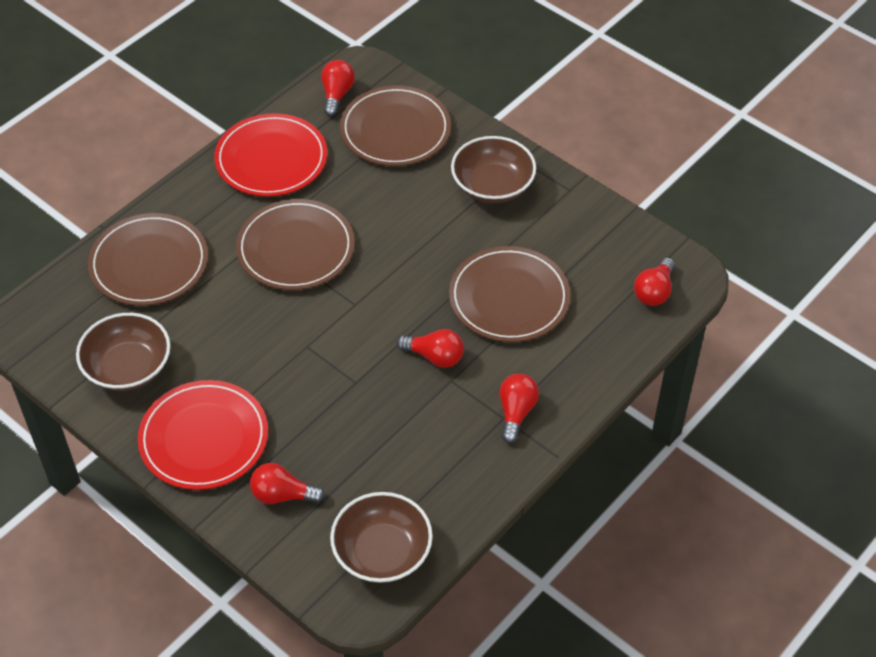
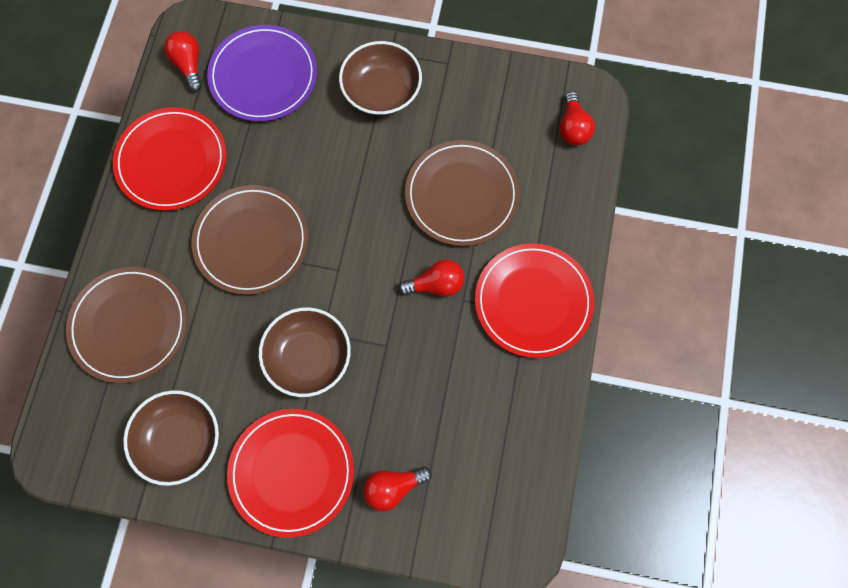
camera: 30 degrees left, 20 degrees up
brown bowl [330,492,433,583] -> brown bowl moved to [259,307,351,397]
brown plate [340,85,451,166] -> purple plate [207,25,317,122]
red light bulb [499,374,539,443] -> red plate [475,243,594,358]

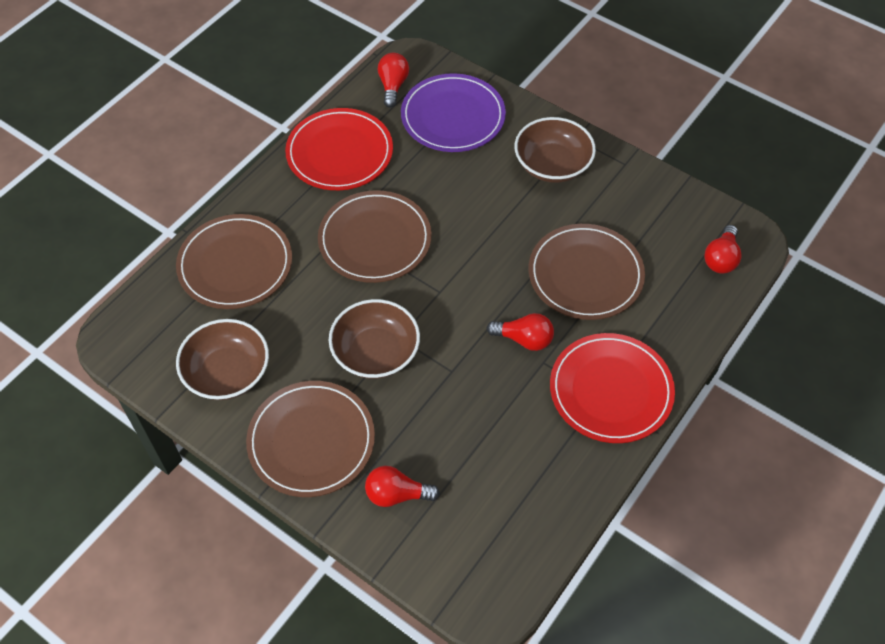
camera: 25 degrees right, 15 degrees down
red plate [227,409,354,538] -> brown plate [246,381,375,497]

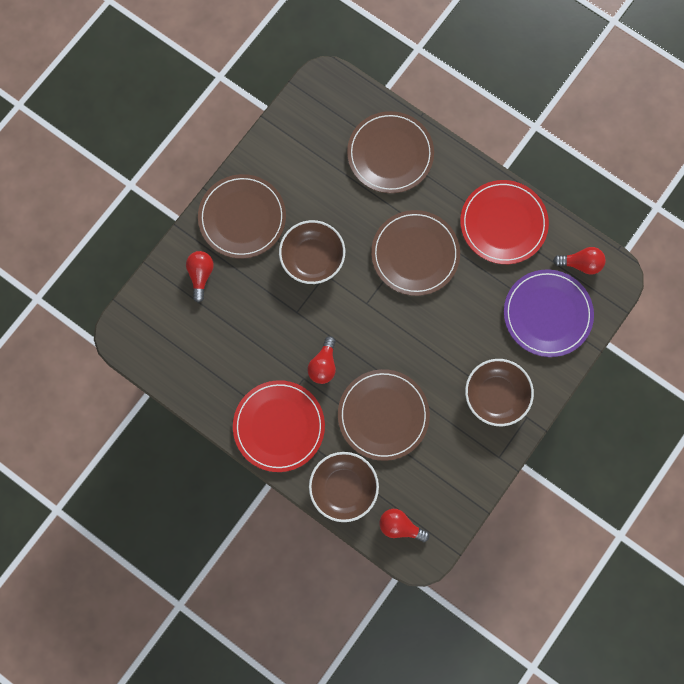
camera: 90 degrees right, 20 degrees up
brown bowl [176,319,269,400] -> brown bowl moved to [309,452,379,522]

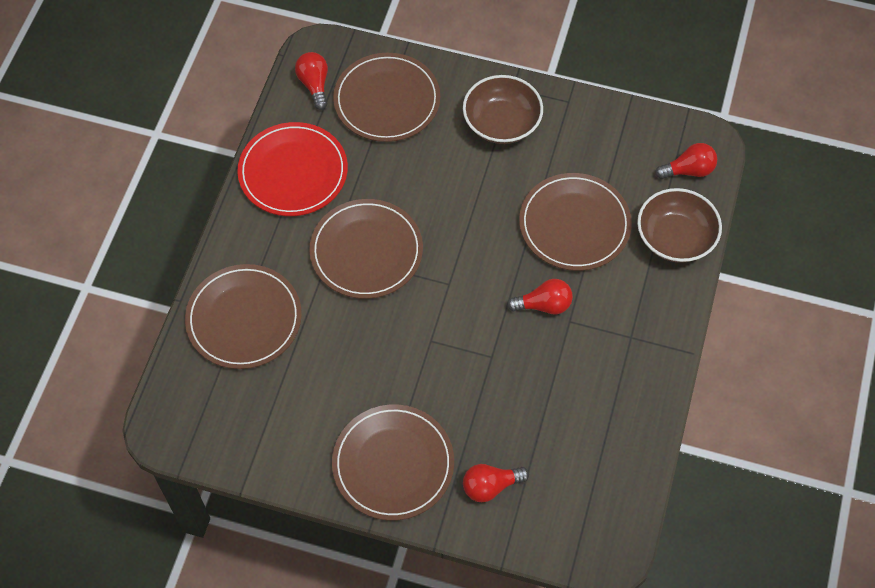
camera: 110 degrees left, 15 degrees down
red plate [233,380,325,472] -> none
brown bowl [279,220,345,284] -> none
red light bulb [379,509,429,542] -> red light bulb turned 105 degrees counterclockwise [655,143,717,179]
purple plate [504,269,594,357] -> brown plate [333,53,440,142]

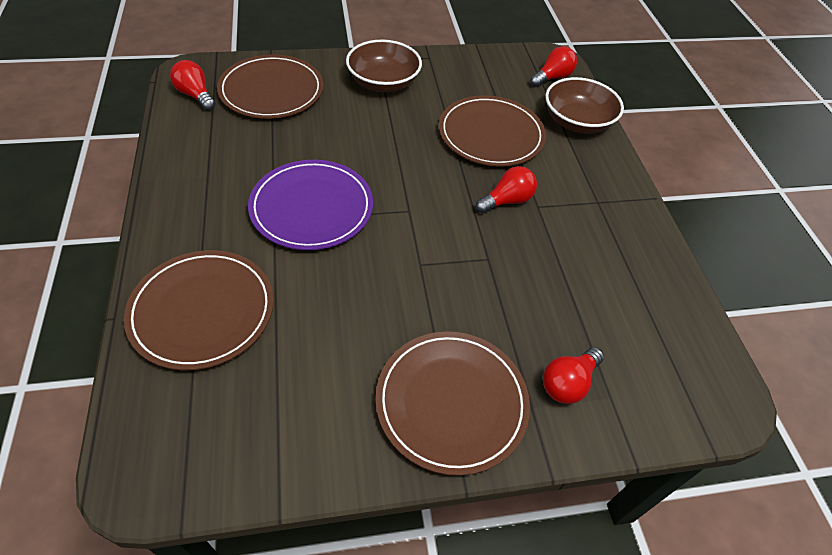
camera: 30 degrees left, 10 degrees down
red plate [237,122,348,216] -> none
brown plate [309,199,423,299] -> purple plate [248,160,373,250]

